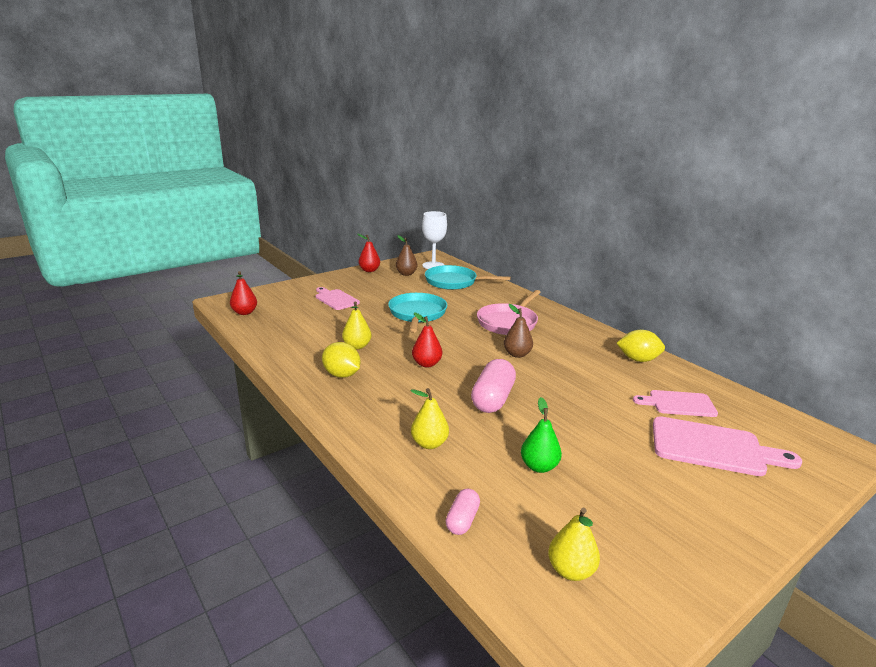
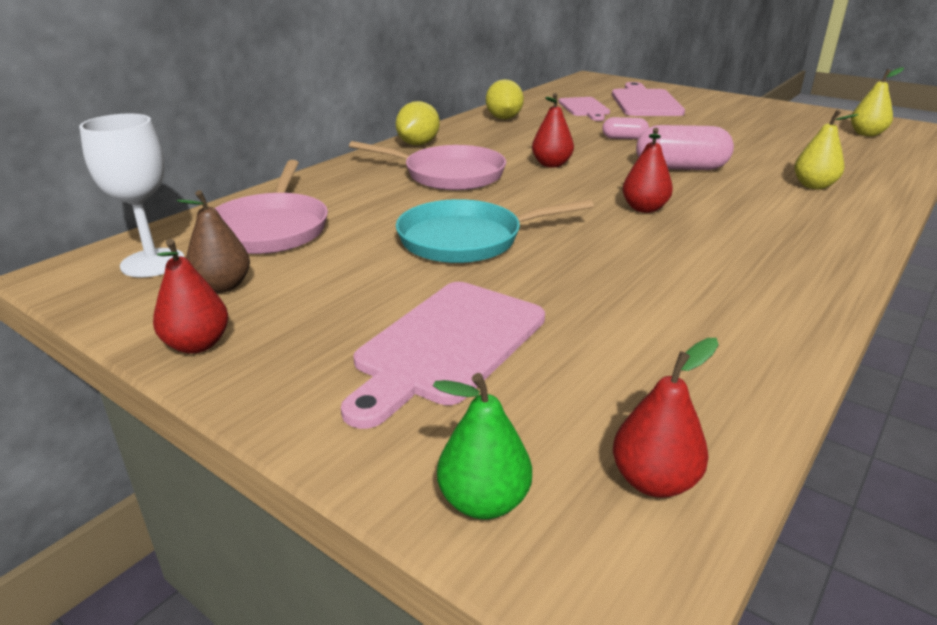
camera: 105 degrees left, 5 degrees up
pink cutting board [316,287,360,310] -> pink cutting board [341,282,545,429], size x1.55
yellow lemon [322,342,360,378] -> yellow lemon moved to [396,101,440,145]
yellow pear [342,302,371,349] -> none
turquoise pan [425,265,511,290] -> pink pan [215,160,328,254]
pink capsule [446,488,480,535] -> pink capsule moved to [602,117,649,139]
brown pear [504,304,533,358] -> red pear [532,93,574,168]
green pear [521,397,562,473] -> green pear moved to [433,373,532,519]

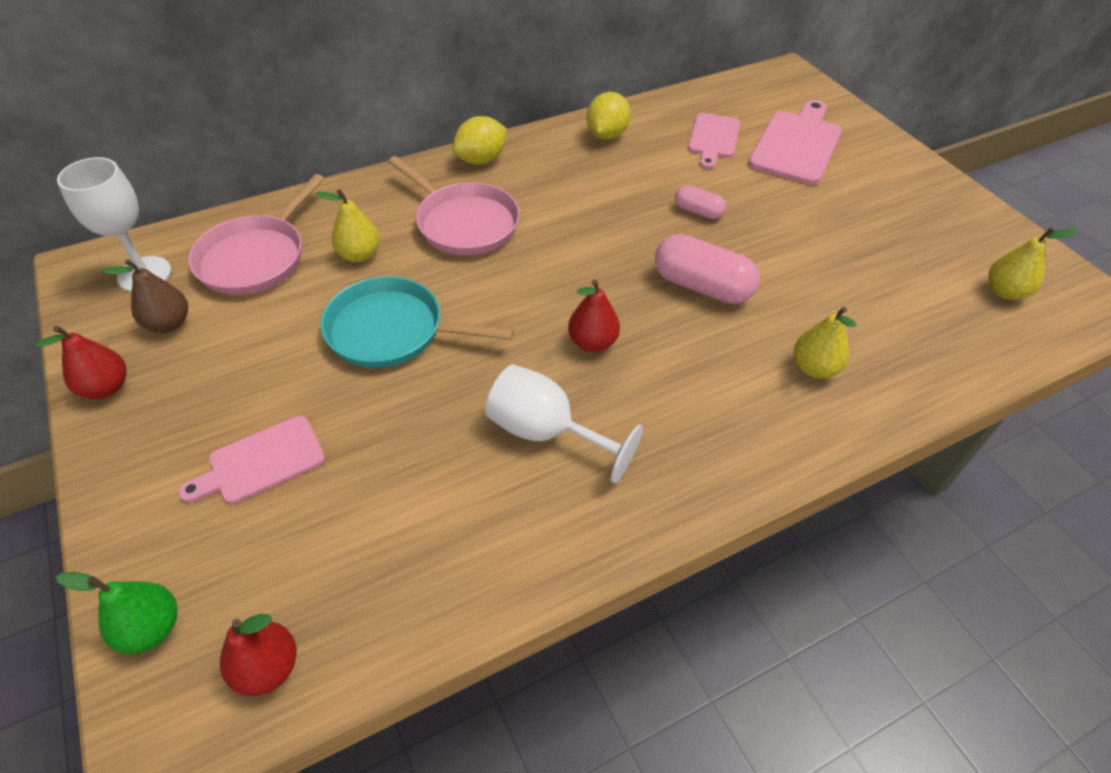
camera: 25 degrees right, 20 degrees up
pink cutting board [341,282,545,429] -> pink cutting board [178,416,325,504], size x0.64
red pear [532,93,574,168] -> none
none -> yellow pear [316,189,380,262]
none -> white goblet [485,365,643,483]

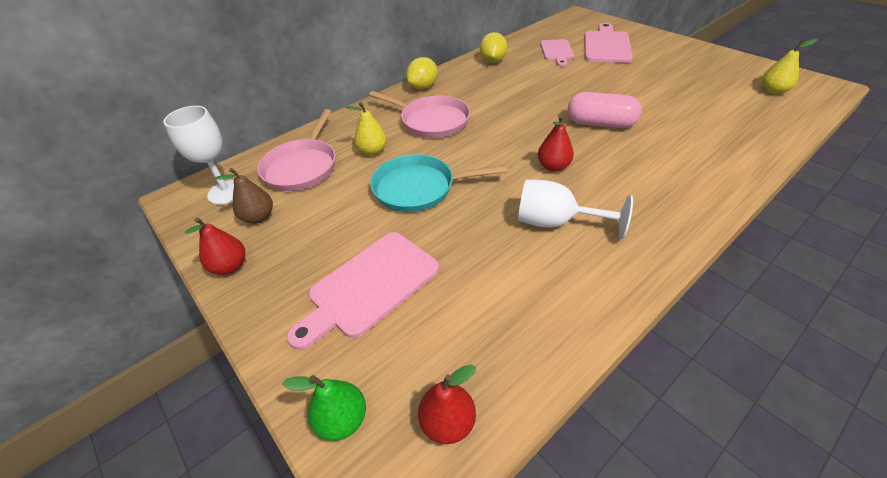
camera: 10 degrees left, 5 degrees down
pink cutting board [178,416,325,504] -> pink cutting board [287,232,439,350], size x1.55
pink capsule [675,185,726,219] -> none
yellow pear [794,307,856,378] -> none

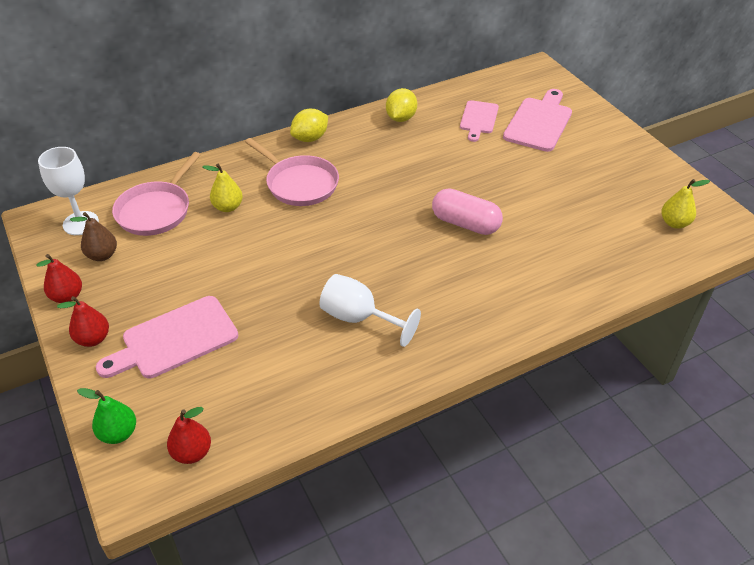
camera: 10 degrees right, 0 degrees up
turquoise pan [370,154,507,212] -> none
red pear [538,115,574,172] -> red pear moved to [57,296,109,347]

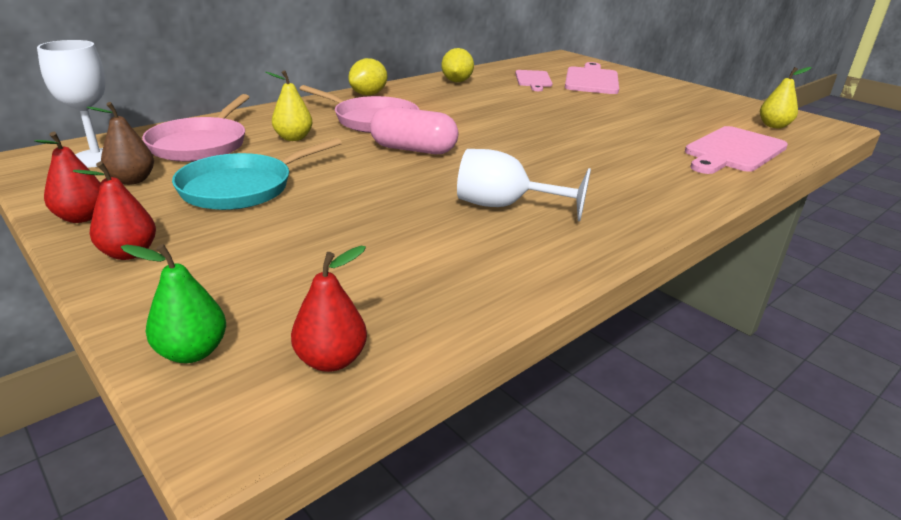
camera: 15 degrees left, 15 degrees down
pink cutting board [96,296,238,378] -> pink cutting board moved to [685,126,788,174]
pink capsule [432,188,503,235] -> pink capsule moved to [370,106,458,154]
none -> turquoise pan [172,138,342,210]

